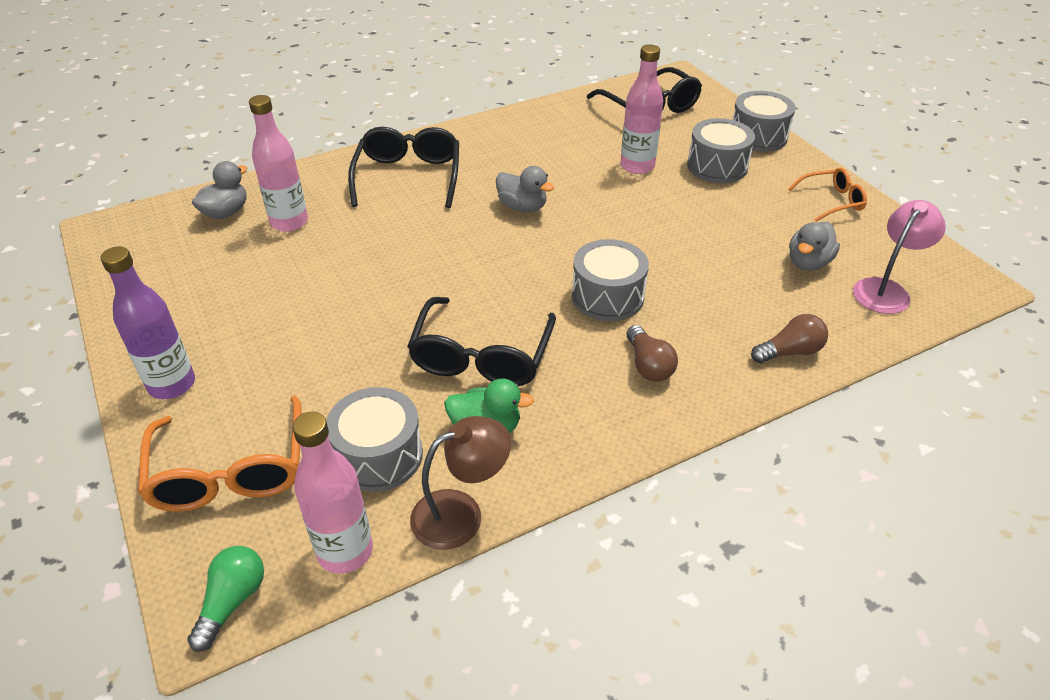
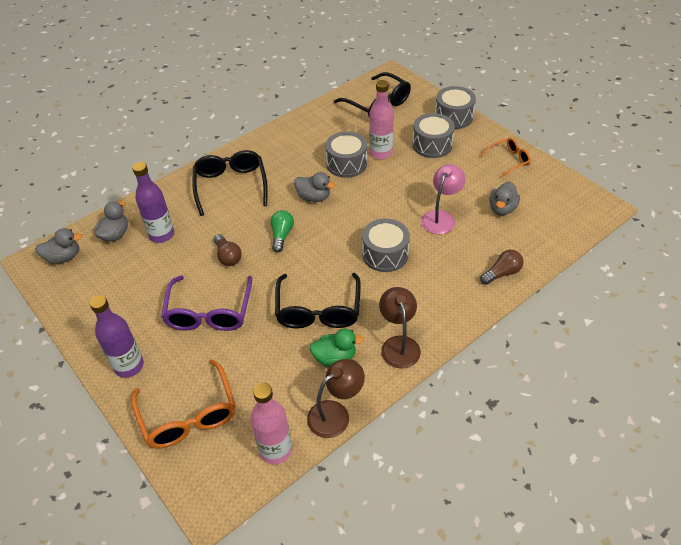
camera: 10 degrees left, 5 degrees up
green light bulb [187,546,264,652] -> green light bulb moved to [271,210,294,253]
pink bottle [249,95,308,232] -> purple bottle [132,162,174,243]
grey drum [326,387,423,492] -> grey drum moved to [325,131,367,178]
brown light bulb [626,325,678,382] -> brown light bulb moved to [214,234,242,266]
pink lamp [853,200,946,314] -> pink lamp moved to [421,164,466,234]
none -> grey duck [35,228,82,264]
none -> purple glasses [161,275,252,331]
none -> brown lamp [379,287,421,369]

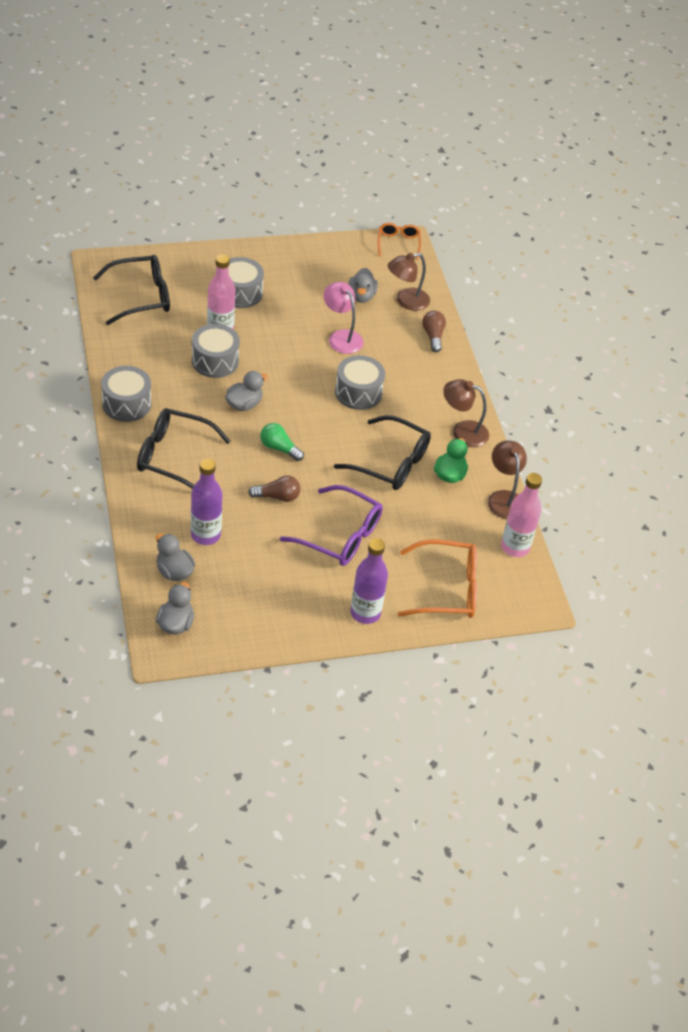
camera: 70 degrees left, 0 degrees up
grey drum [435,86,476,129] -> grey drum moved to [101,366,151,422]
orange glasses [480,138,531,178] -> orange glasses moved to [378,223,421,260]
grey duck [489,182,520,216] -> grey duck turned 45 degrees clockwise [348,268,378,303]
none -> brown lamp [388,253,430,311]

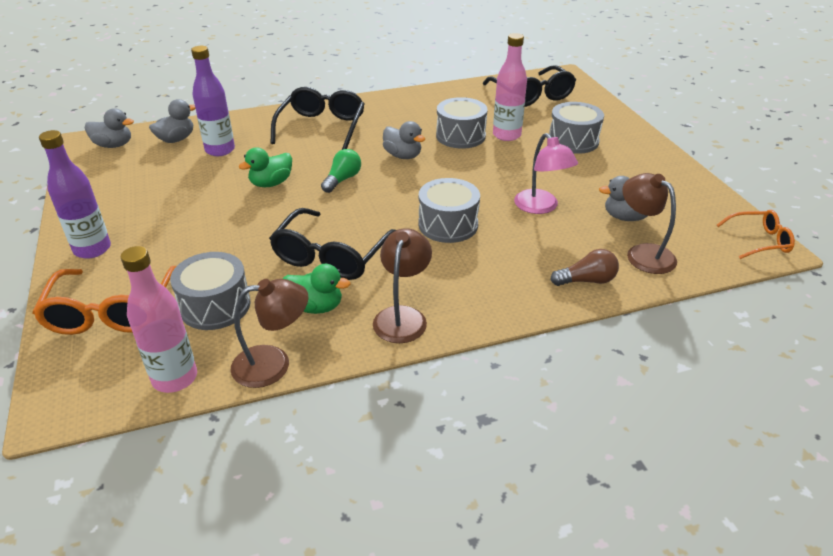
camera: 90 degrees right, 10 degrees down
grey drum [101,366,151,422] -> grey drum moved to [170,252,251,330]
brown light bulb [248,475,300,502] -> green duck [239,147,292,187]
purple glasses [280,485,383,566] -> none
pink lamp [323,282,364,354] -> pink lamp turned 105 degrees clockwise [514,133,578,214]

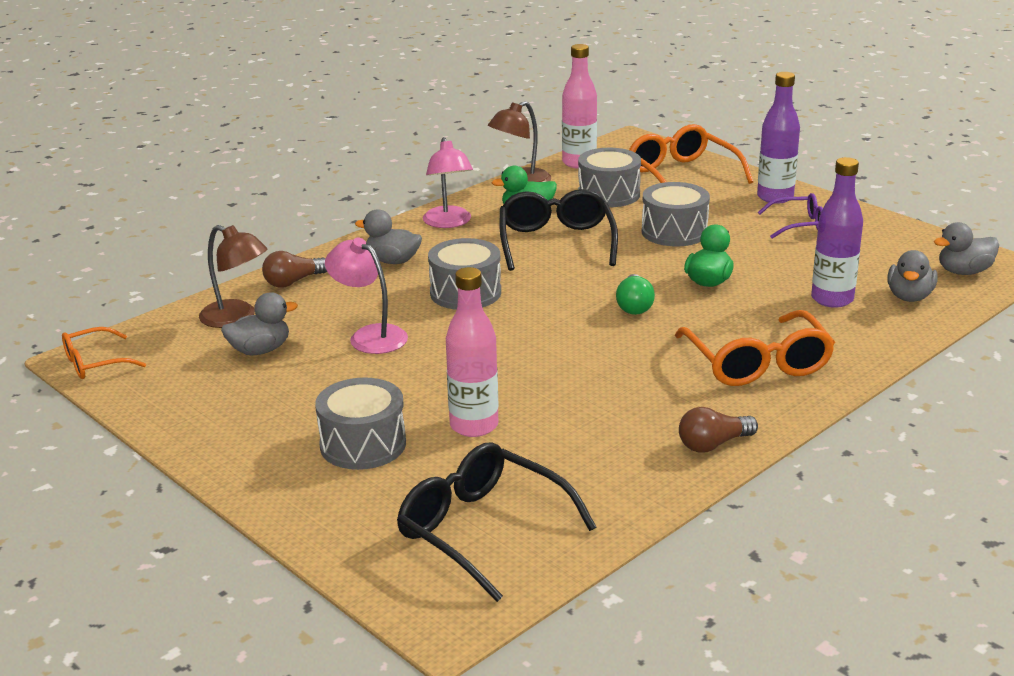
camera: 155 degrees right, 10 degrees down
black glasses [271,87,365,150] -> orange glasses [675,310,835,386]
brown lamp [373,228,432,343] -> pink lamp [423,137,473,228]
grey duck [383,121,425,159] -> grey duck moved to [355,209,422,264]
grey drum [436,97,488,149] -> grey drum moved to [642,182,710,246]
none -> brown light bulb [679,407,758,453]
none -> purple glasses [758,193,823,238]

